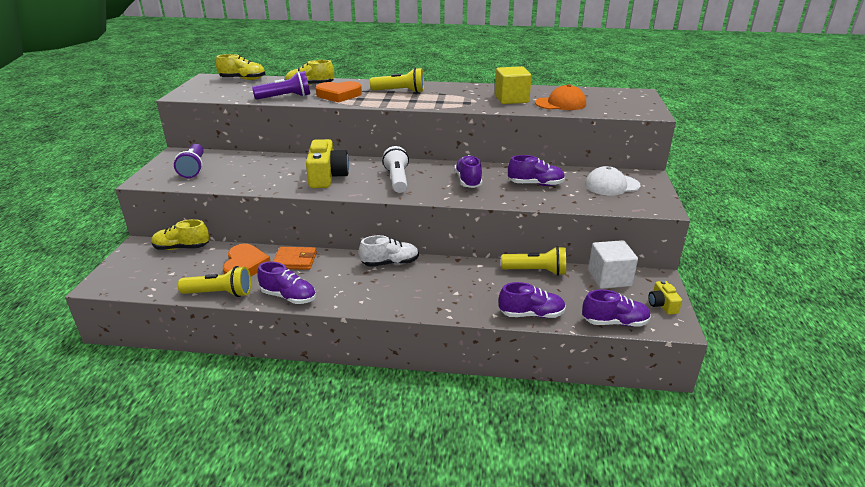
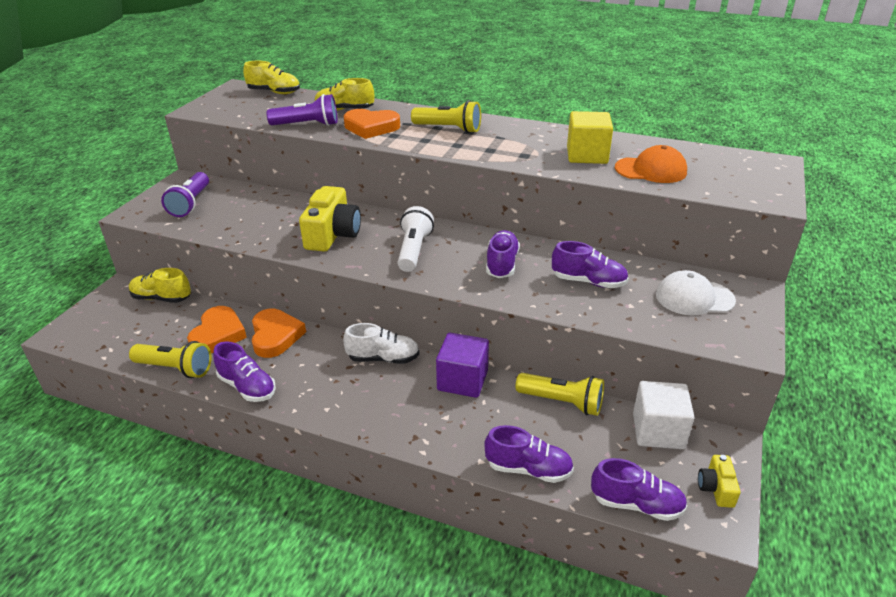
camera: 15 degrees right, 5 degrees up
orange wallet [273,247,317,270] -> orange heart [252,309,306,358]
none -> purple cube [436,333,489,398]

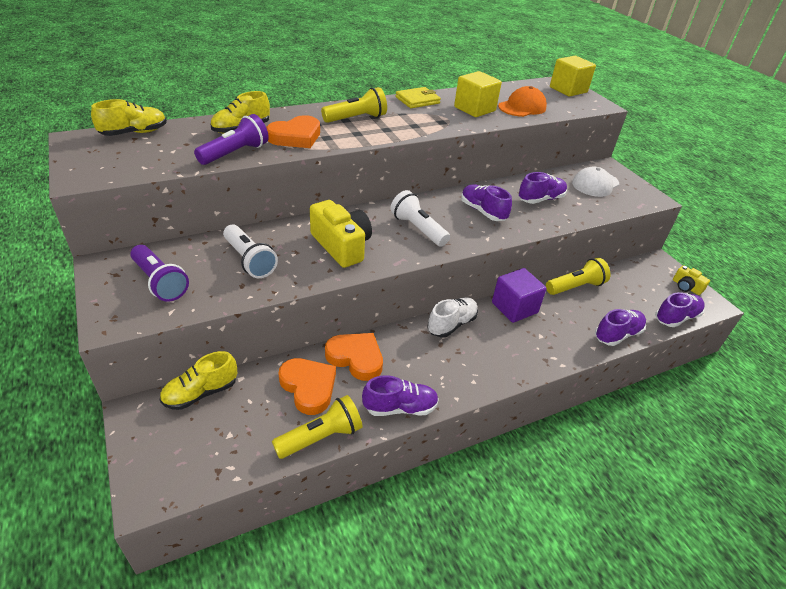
camera: 50 degrees left, 5 degrees up
white cube [633,381,695,449] -> none
none -> white flashlight [223,224,278,278]
none -> yellow wallet [396,87,441,108]
none -> yellow cube [550,56,596,97]

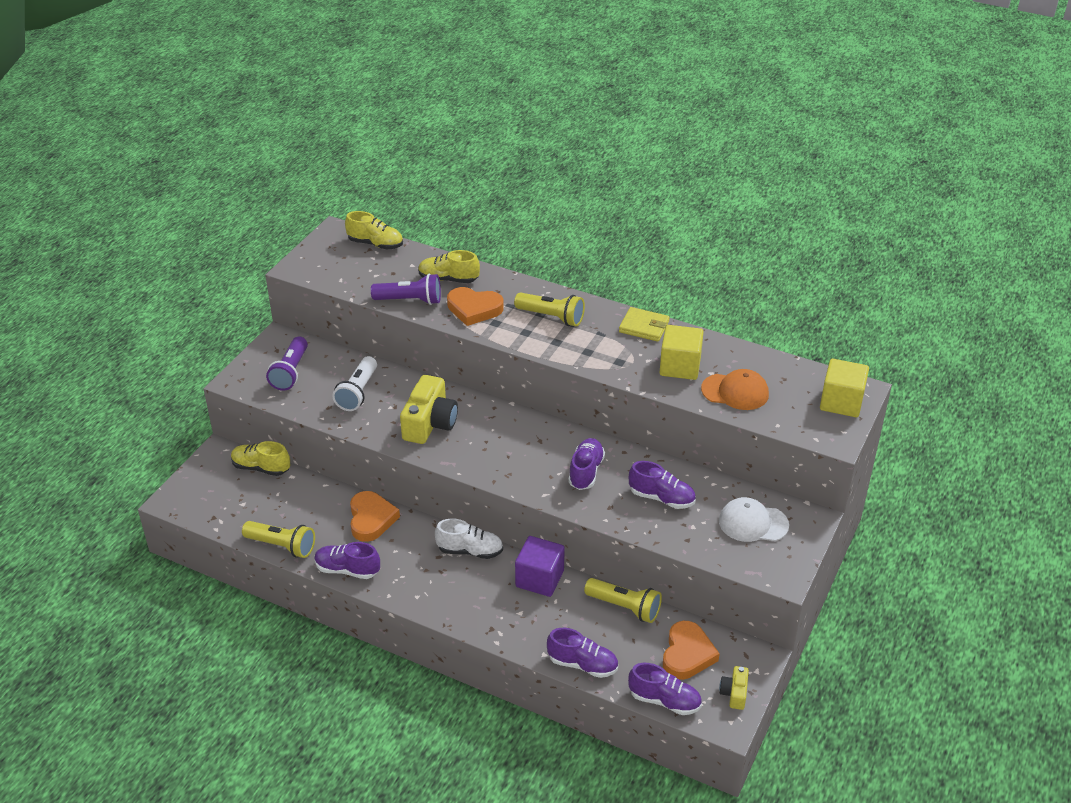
camera: 55 degrees right, 0 degrees up
orange heart [278,358,336,415] -> orange heart moved to [663,621,720,680]
purple shoe [362,375,439,416] -> purple shoe turned 150 degrees clockwise [314,542,380,579]
white flashlight [390,190,450,247] -> none

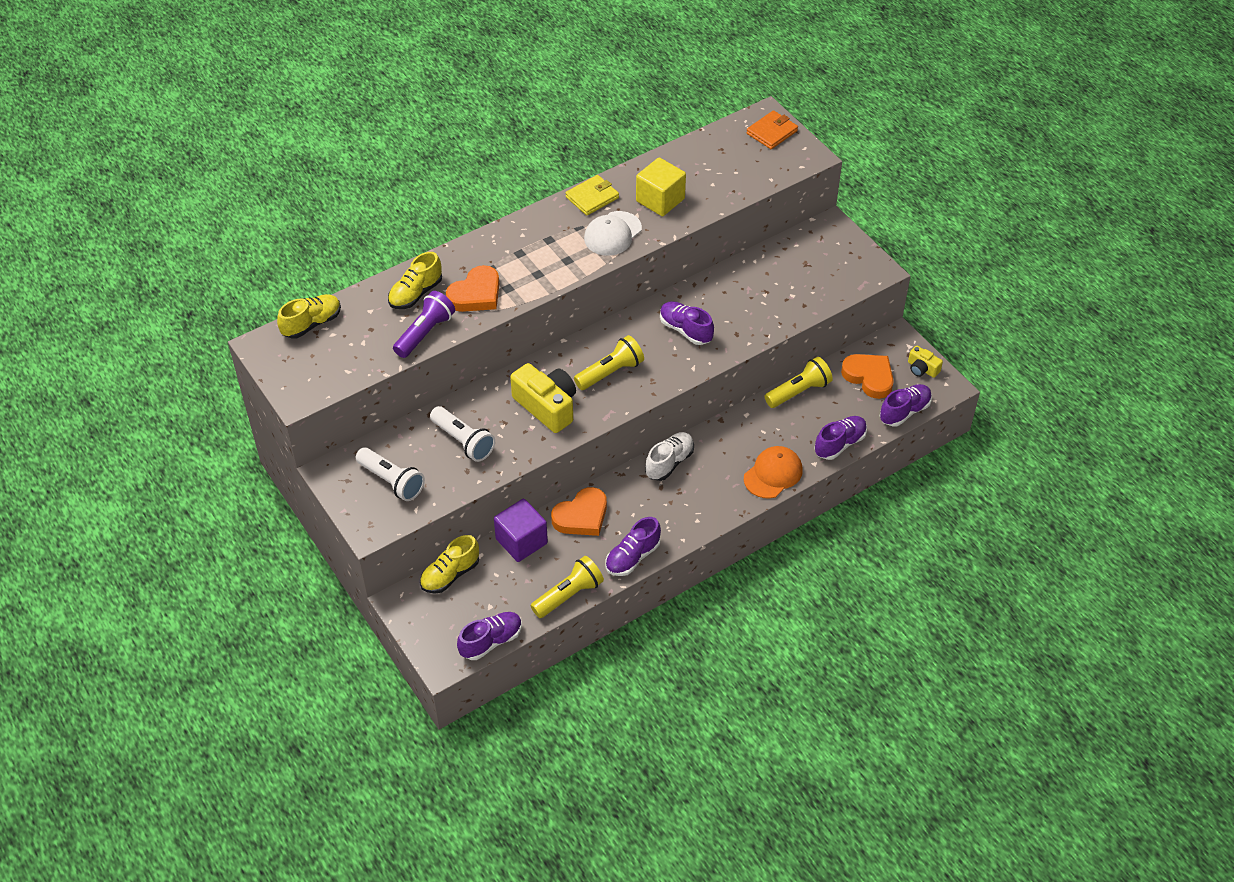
camera: 60 degrees left, 10 degrees up
purple flashlight [266,337,308,391] -> white flashlight [356,447,425,501]
orange heart [350,491,400,542] -> orange heart turned 120 degrees clockwise [551,487,607,536]
yellow flashlight [514,293,585,326] -> yellow flashlight moved to [574,335,644,390]
purple cube [515,536,565,597] -> purple cube moved to [494,499,548,562]
purple shoe [629,461,696,509] -> purple shoe moved to [457,612,522,660]
orange cap [701,369,769,410] -> orange cap moved to [744,446,803,499]
white cap [719,497,789,542] -> white cap moved to [584,211,642,256]
yellow cube [820,359,869,417] -> orange wallet [746,110,798,149]

